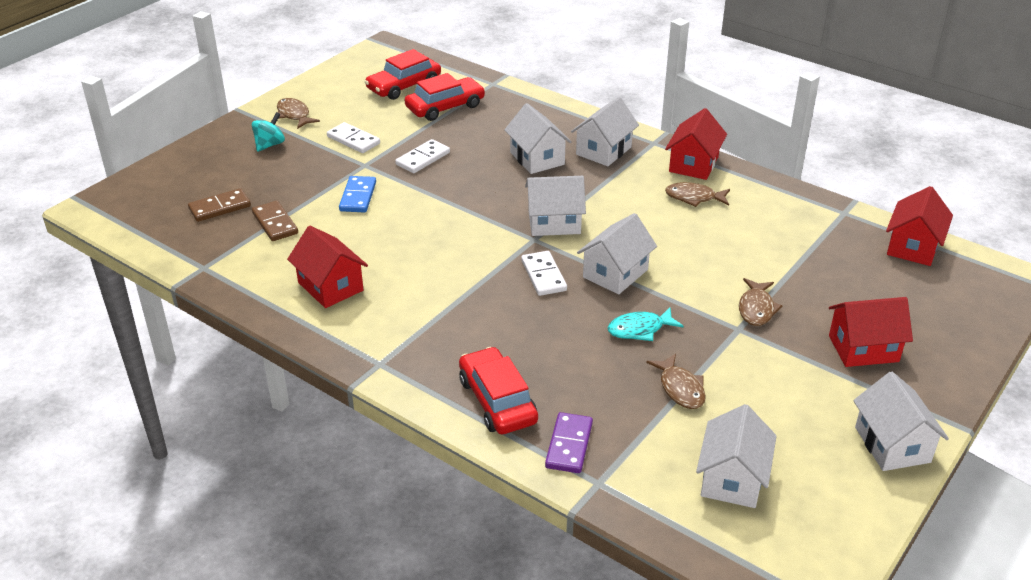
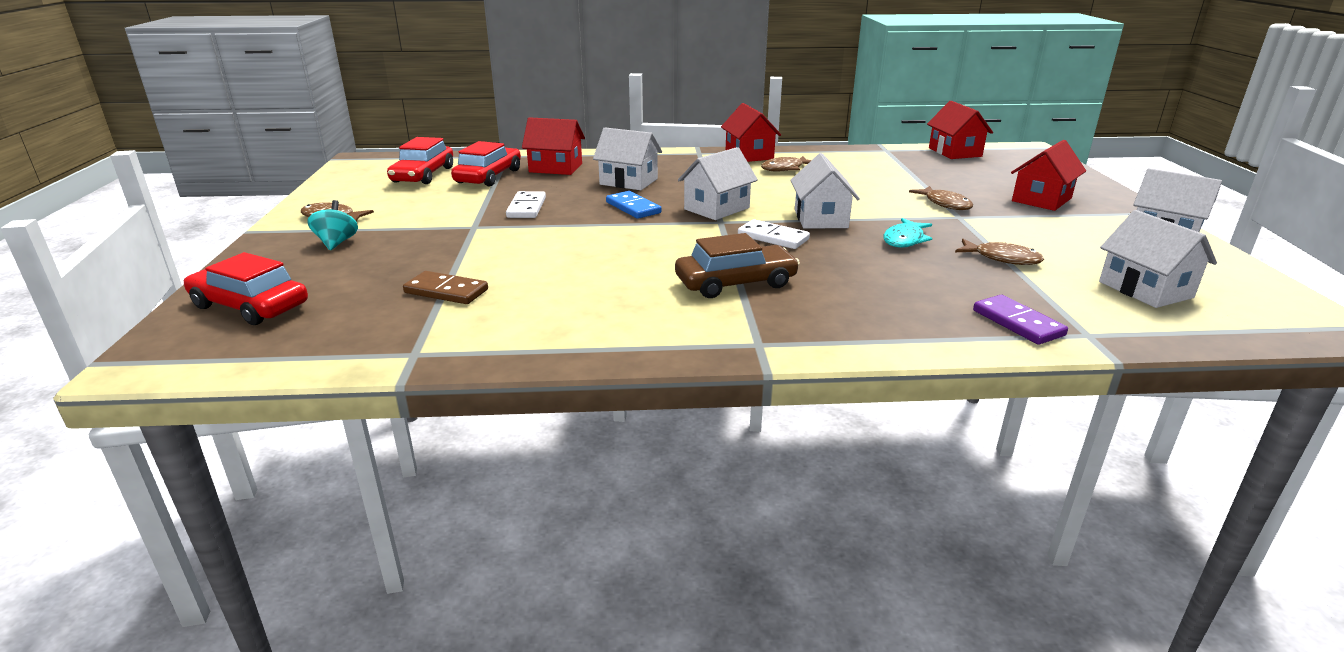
camera: 40 degrees left, 10 degrees down
brown domino [188,188,251,222] -> none
red house [287,226,368,308] -> red house moved to [522,117,585,175]
white domino [327,122,380,153] -> none
blue domino [339,176,376,213] -> blue domino moved to [606,191,662,219]
red car [459,347,538,434] -> red car moved to [184,252,308,325]
white house [571,97,639,166] -> none
none -> brown car [675,233,800,298]

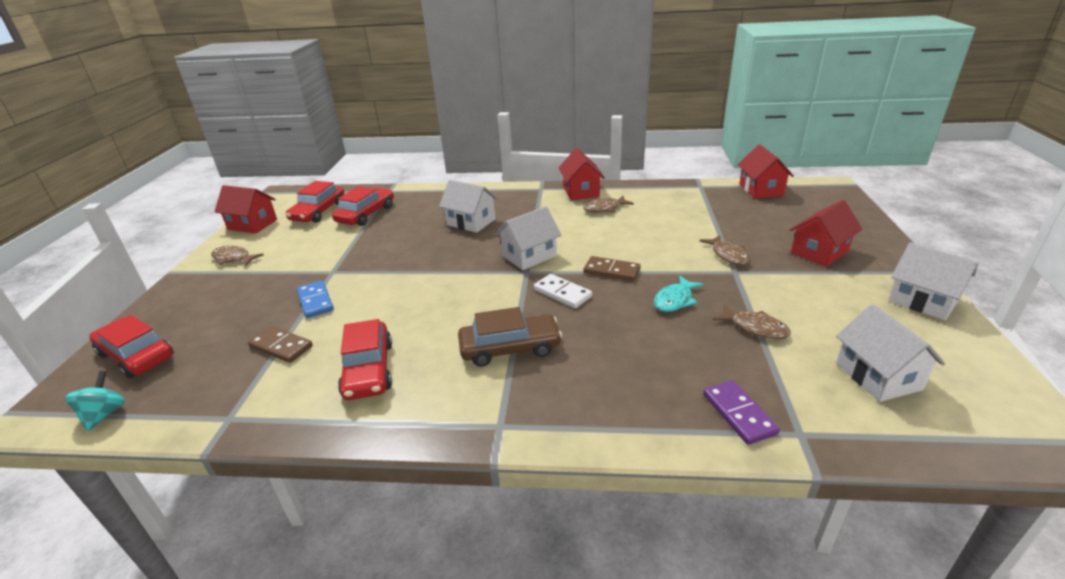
camera: 10 degrees right, 5 degrees up
turquoise spinning top [307,200,358,250] -> turquoise spinning top moved to [65,371,125,431]
white domino [506,191,546,218] -> none
red house [522,117,585,175] -> red house moved to [215,185,277,234]
blue domino [606,191,662,219] -> blue domino moved to [297,280,334,318]
white house [790,153,860,229] -> brown domino [584,256,641,281]
none -> red car [338,319,392,400]

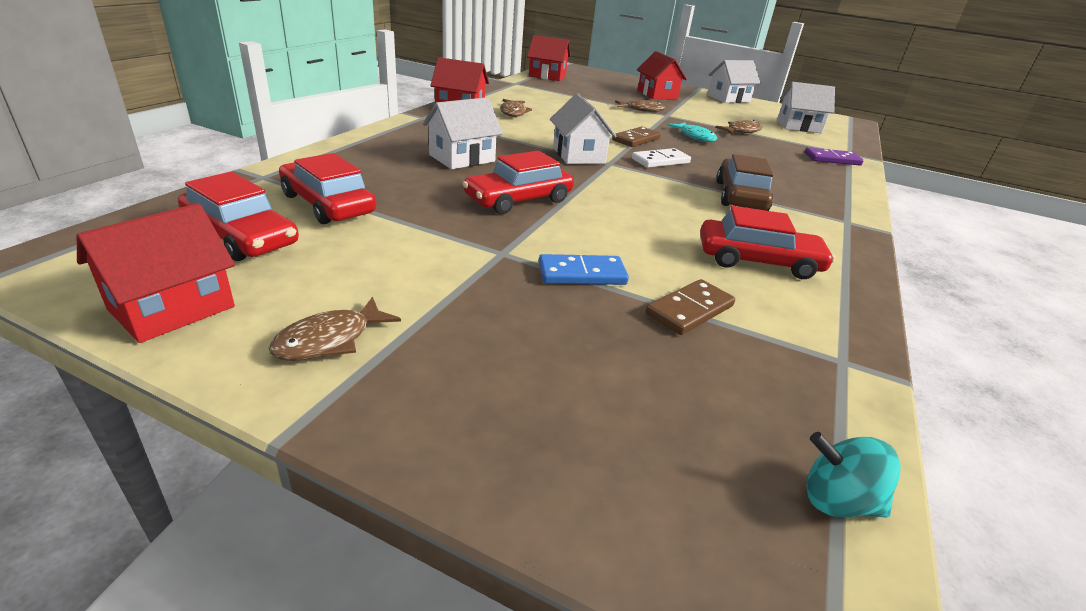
camera: 75 degrees left, 0 degrees up
red car [89,315,174,378] -> red car moved to [463,151,574,214]

